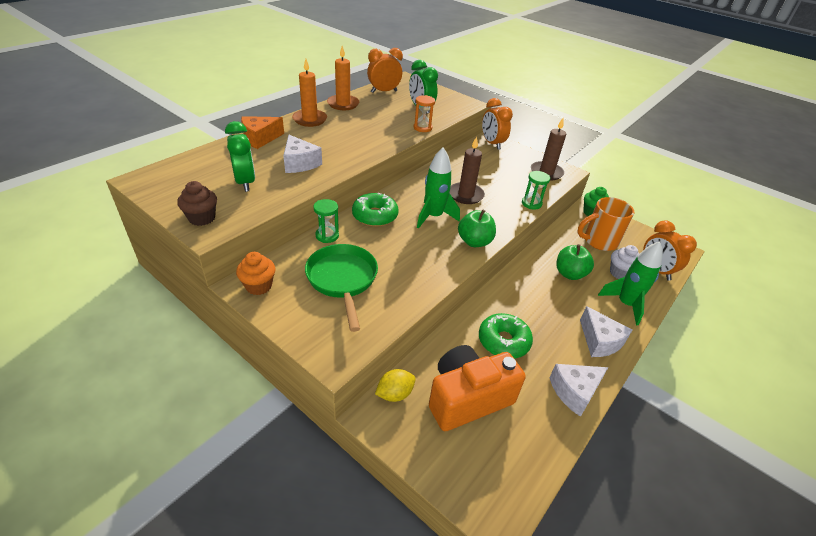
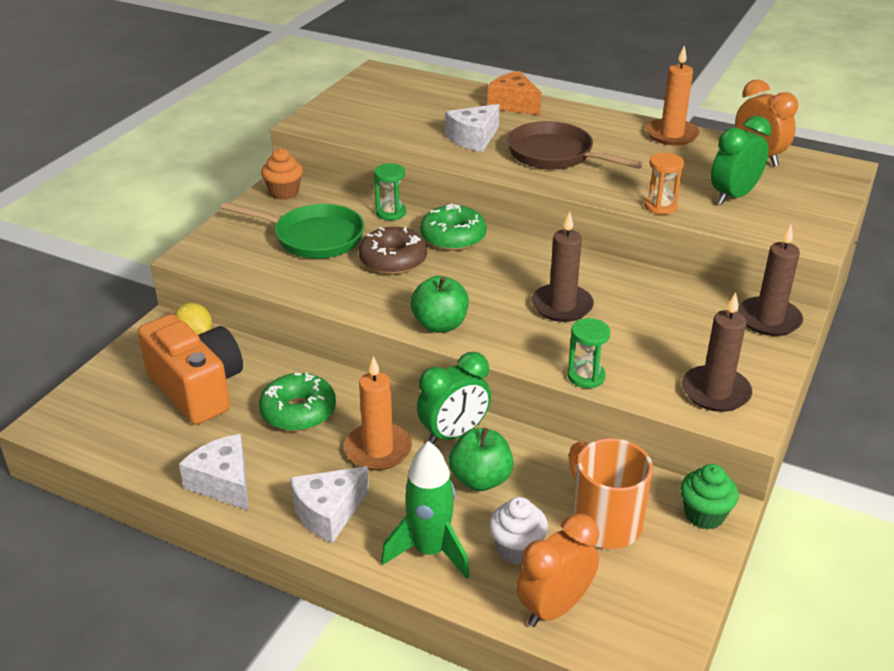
camera: 80 degrees right, 5 degrees down
brown cupcake [177,181,217,226] -> none
green clock [225,121,255,192] -> green clock moved to [417,352,491,445]
orange candle [292,59,327,127] -> orange candle moved to [344,356,412,470]
green pan [305,244,378,332] -> green pan turned 45 degrees clockwise [221,202,364,259]
green rocket [417,147,460,229] -> none
orange clock [482,98,513,150] -> brown candle [738,224,803,336]
none -> brown donut [359,227,427,275]
none -> brown pan [507,121,644,170]

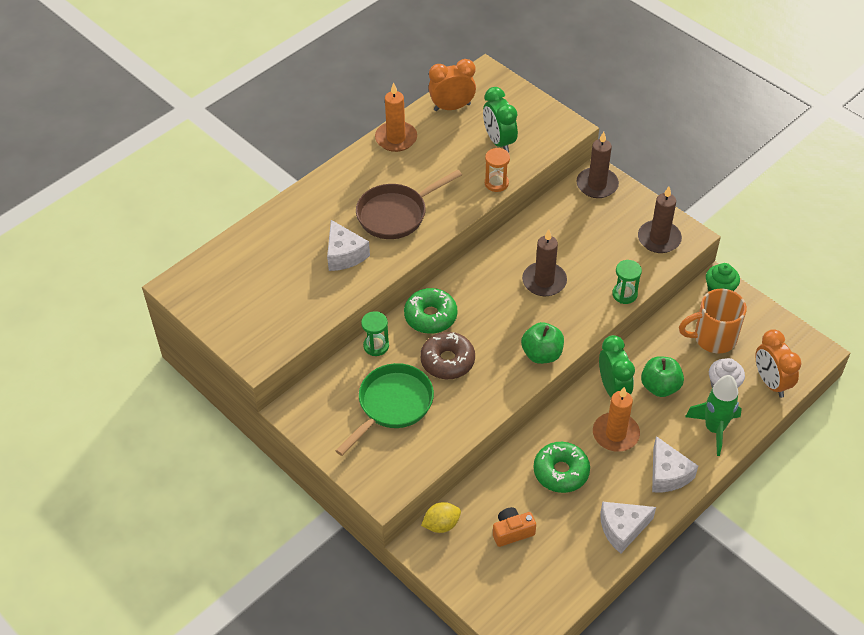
camera: 70 degrees left, 15 degrees up
orange camera [138,314,243,425] -> orange camera [493,507,536,547], size x0.49
orange cupcake [261,148,303,200] -> none
orange cheese [487,71,542,115] -> none

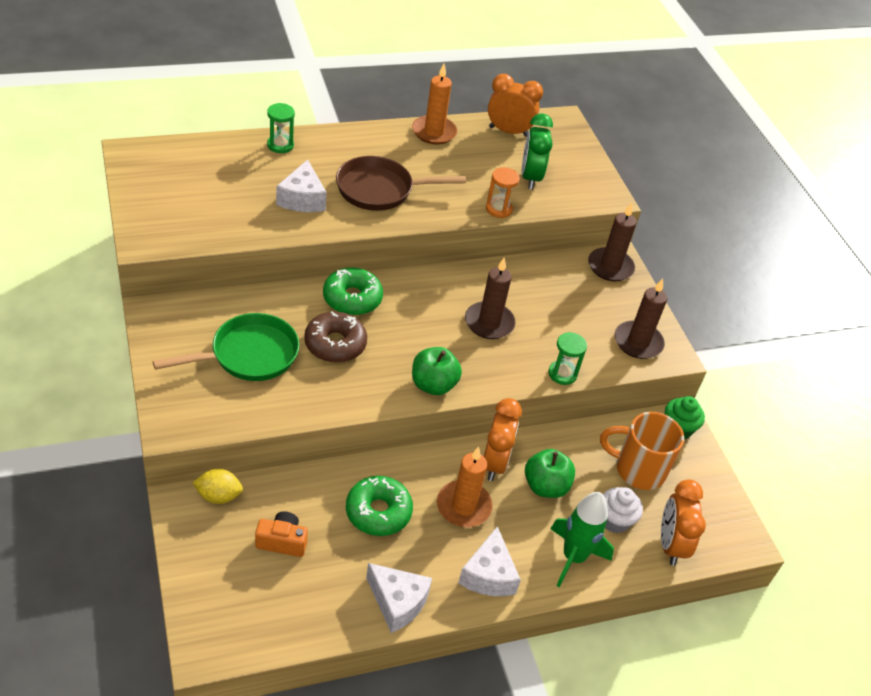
camera: 20 degrees right, 5 degrees down
green hourglass [361,311,389,356] -> green hourglass moved to [267,103,295,153]
green clock [599,335,635,397] -> orange clock [484,398,522,481]
white cheese [600,502,656,554] -> white cheese turned 150 degrees counterclockwise [366,563,432,633]

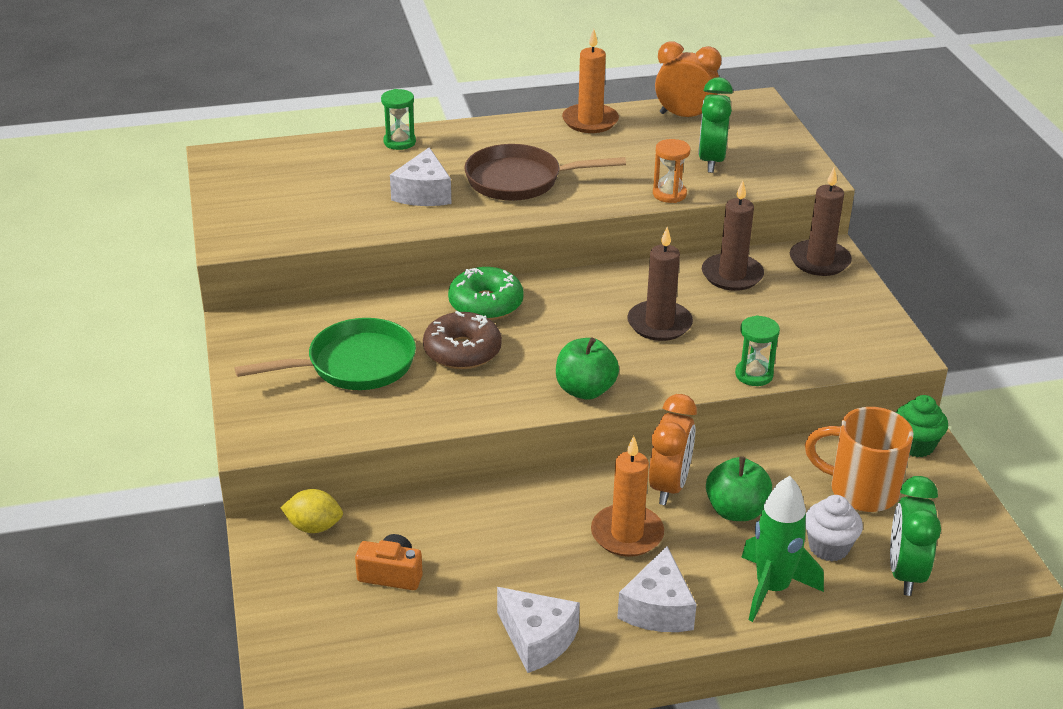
camera: 10 degrees right, 10 degrees down
green donut [346,476,413,536] -> none
brown candle [615,278,667,359] -> brown candle moved to [702,180,764,291]
orange clock [661,479,706,566] -> green clock [890,476,941,596]

